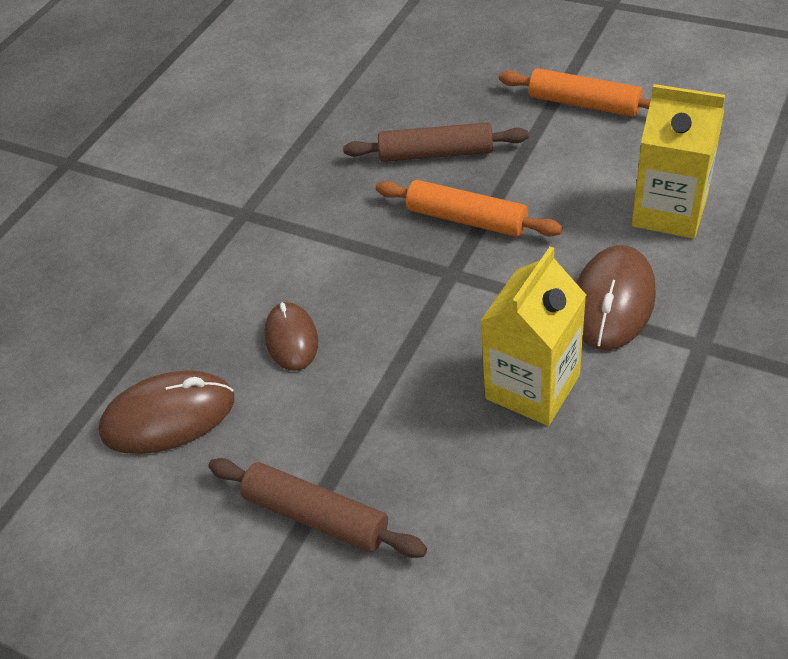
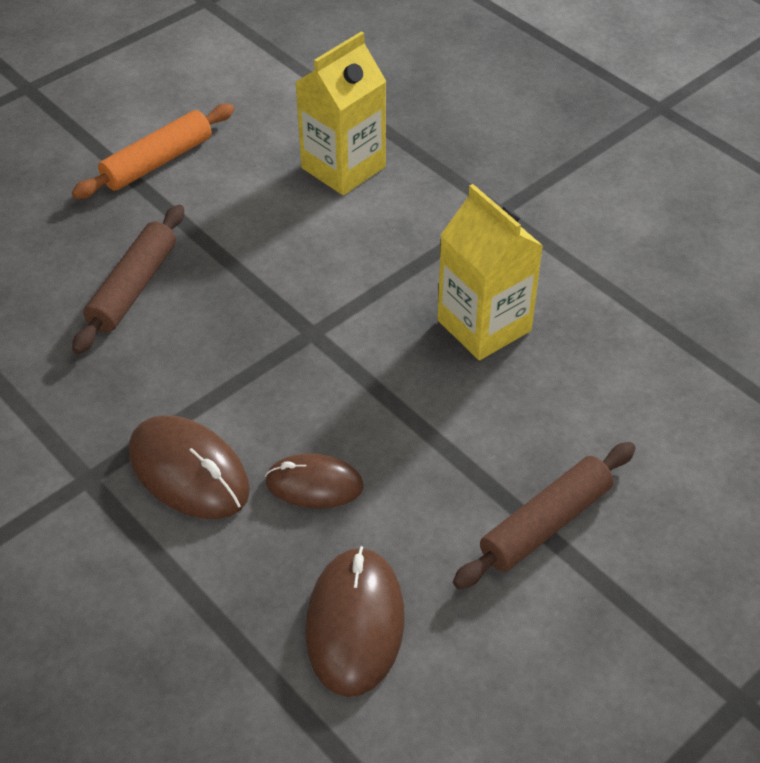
camera: 75 degrees left, 0 degrees up
orange rolling pin [376,180,563,237] -> none
brown mouse [576,245,656,350] -> brown mouse moved to [129,415,250,519]

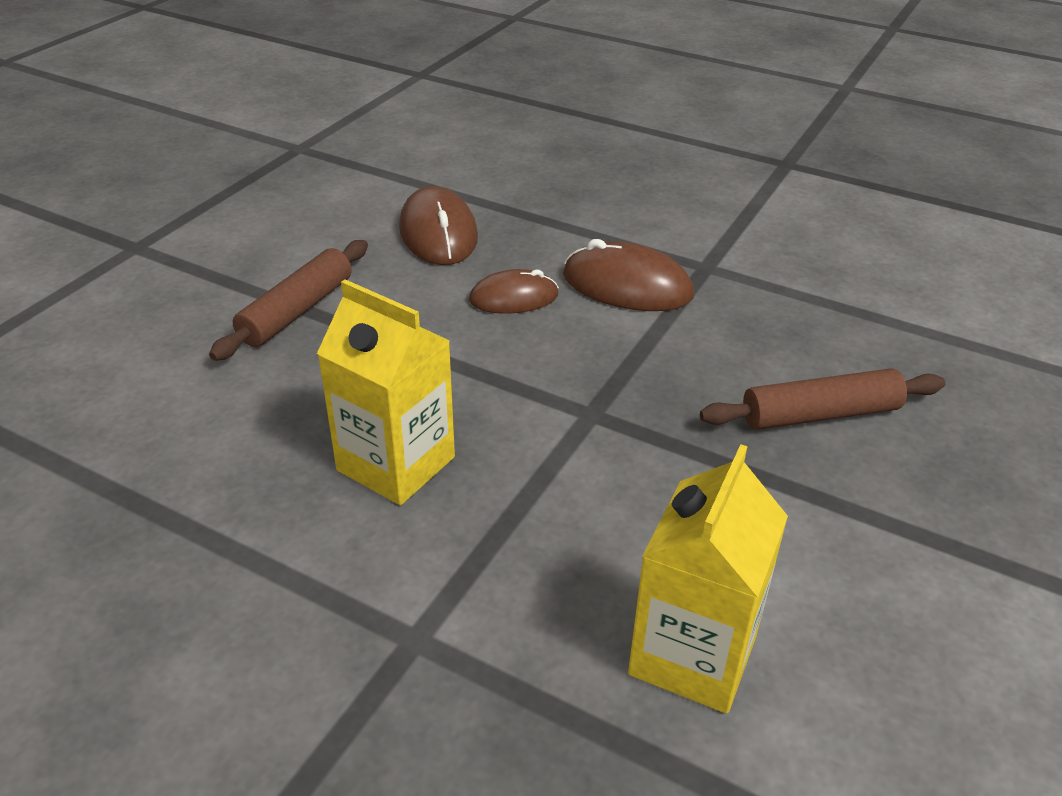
camera: 160 degrees right, 10 degrees down
orange rolling pin [72,104,234,199] -> none
brown rolling pin [72,205,184,354] -> brown rolling pin turned 75 degrees clockwise [700,368,945,430]

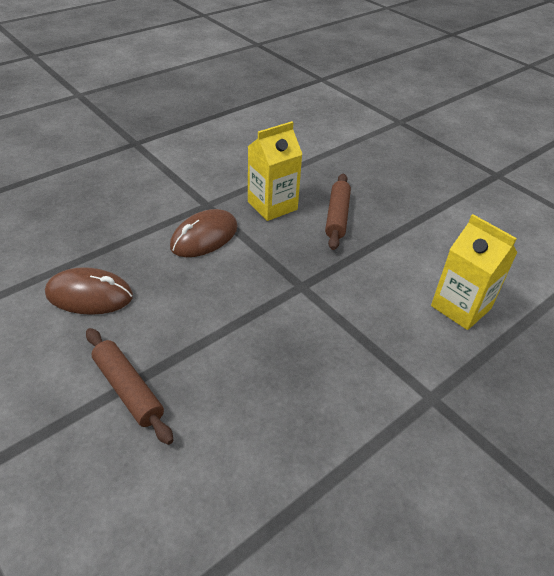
camera: 70 degrees left, 5 degrees up
yellow carton [317,279,455,505] -> yellow carton moved to [248,121,302,221]
brown mouse [469,269,559,314] -> none

